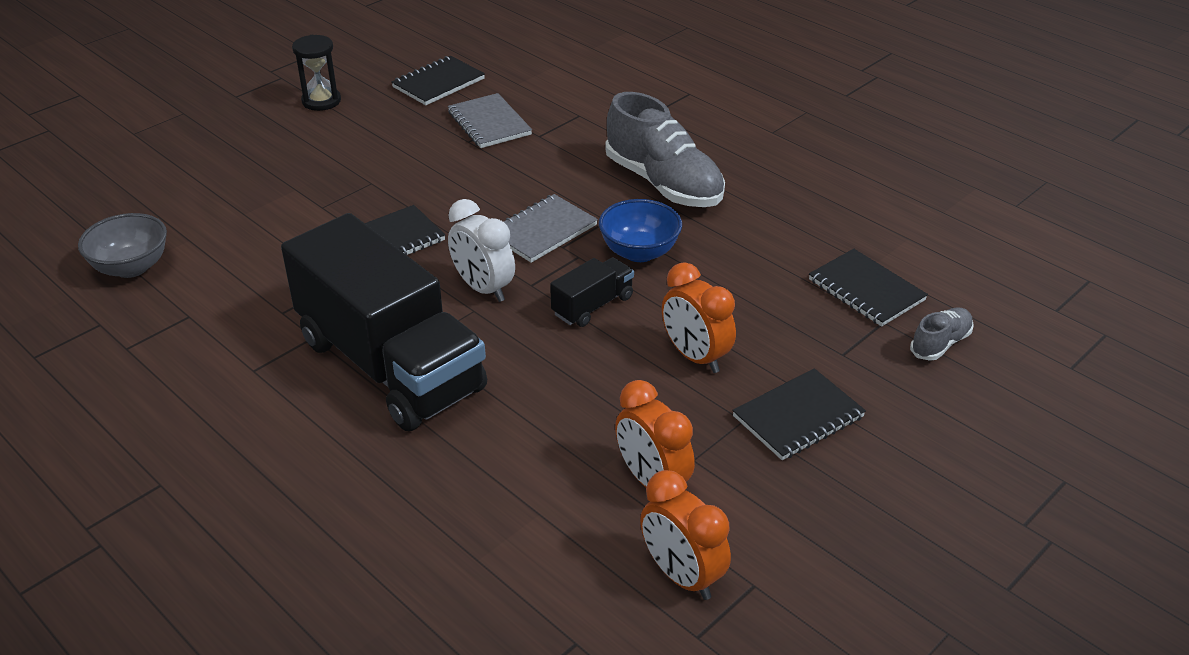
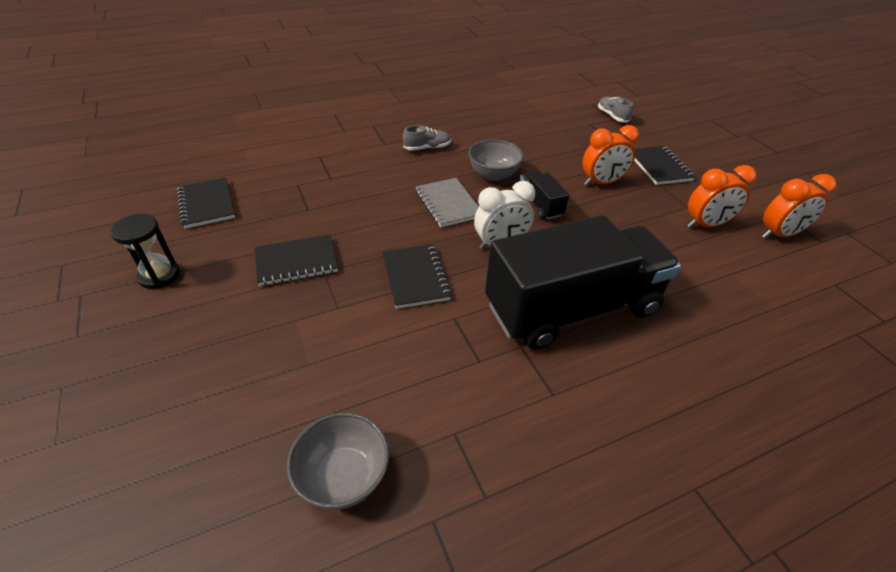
camera: 70 degrees left, 5 degrees up
grey notebook [448,93,532,148] -> none
blue bowl [599,199,682,262] -> grey bowl [468,140,524,181]
grey shoe [605,92,725,207] -> grey shoe [403,125,451,151], size x0.48
black notebook [809,249,928,327] -> black notebook moved to [255,234,338,286]

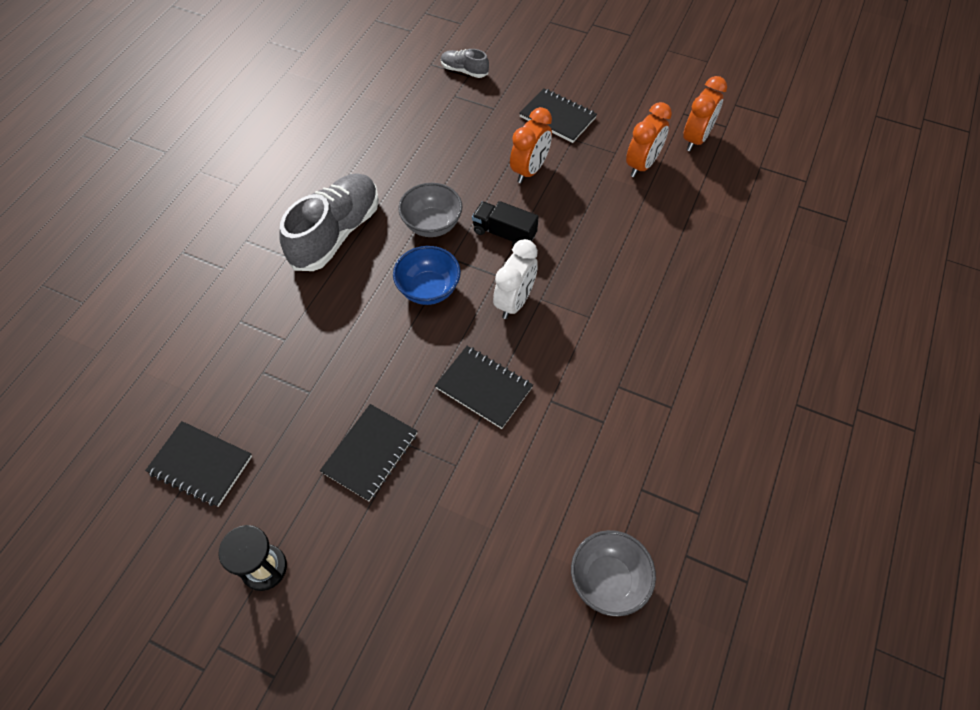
camera: 40 degrees left, 15 degrees up
grey shoe [403,125,451,151] -> grey shoe [279,173,379,271], size x2.08
grey notebook [415,178,479,228] -> blue bowl [393,246,461,305]
black truck [485,215,681,350] -> none

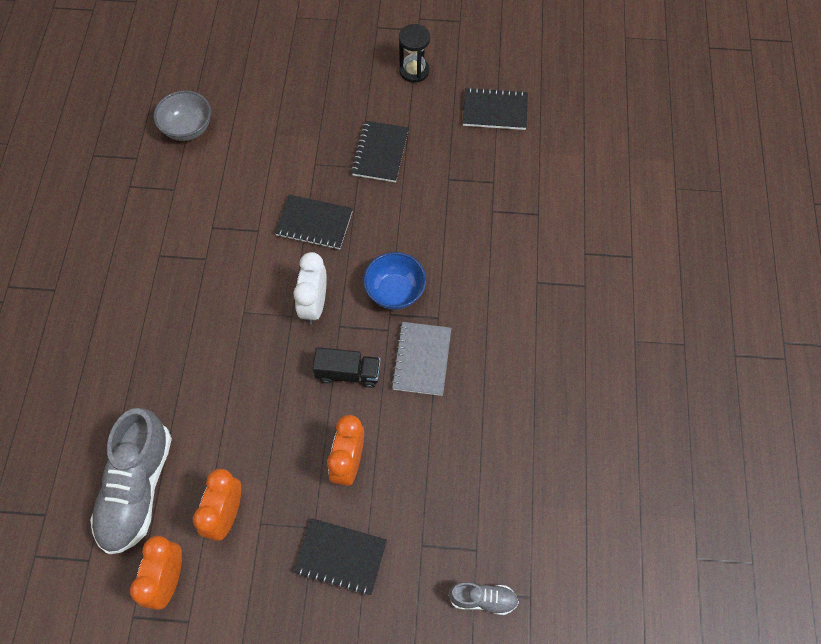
camera: 160 degrees right, 5 degrees up
grey shoe [279,173,379,271] -> grey shoe moved to [90,408,172,554]
grey bowl [398,183,462,237] -> grey notebook [391,322,451,396]

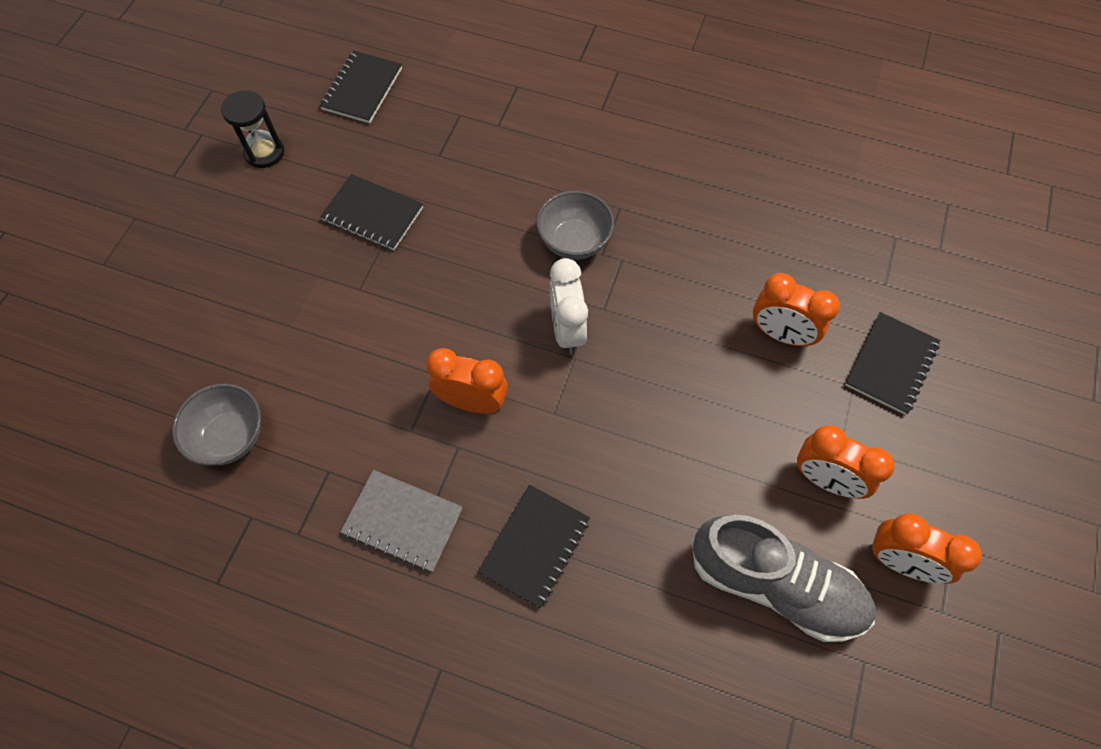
camera: 75 degrees left, 0 degrees up
black notebook [275,195,353,250] -> black notebook moved to [478,485,590,608]
white clock [293,252,327,325] -> white clock turned 60 degrees clockwise [549,258,588,354]
black truck [312,347,381,388] -> none
blue bowl [363,252,426,310] -> grey bowl [536,191,615,260]
grey notebook [391,322,451,396] -> grey notebook moved to [340,470,462,572]
grey shoe [448,582,519,615] -> none
none -> orange clock [426,348,508,414]

